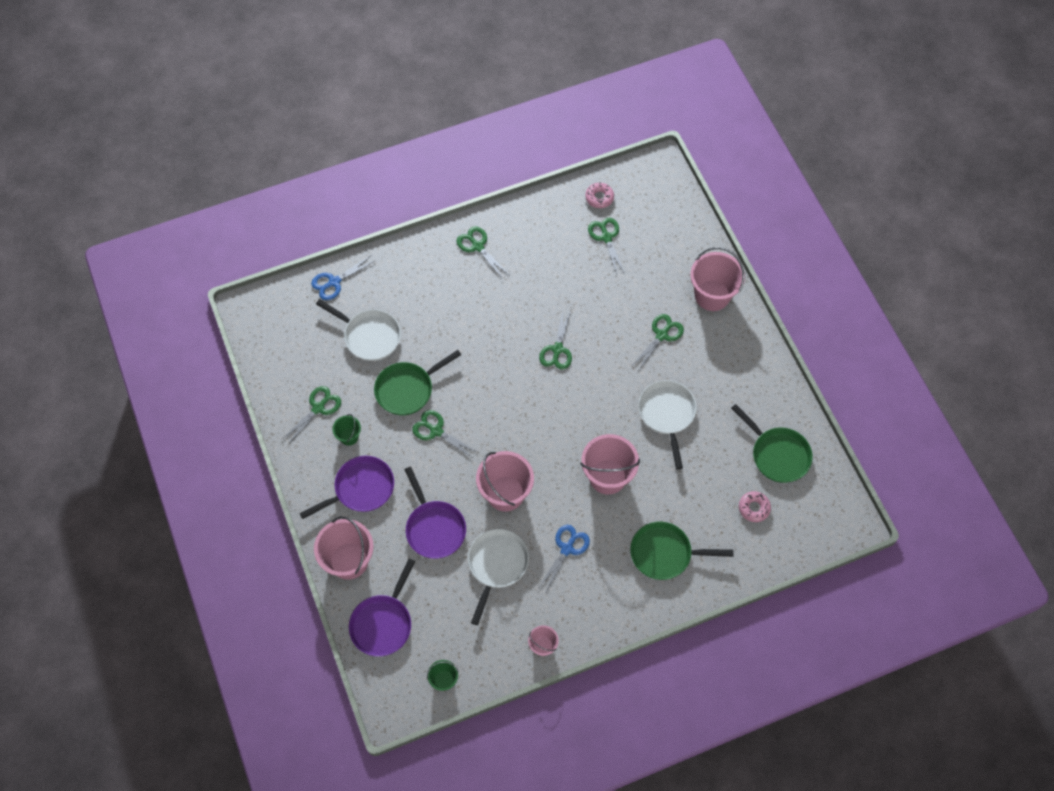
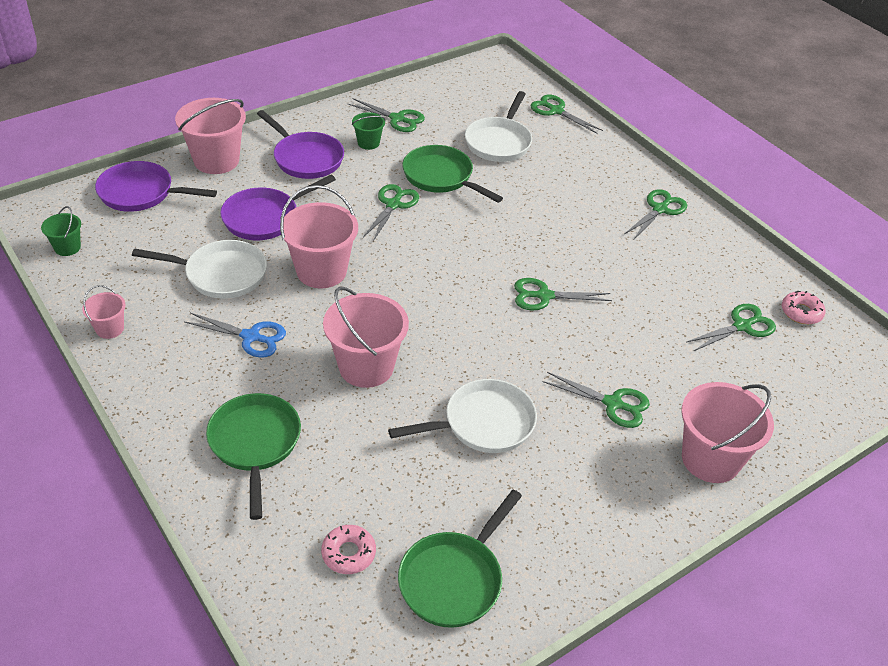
camera: 75 degrees right, 20 degrees down
blue scissors [311,256,376,300] -> green scissors [530,95,603,134]

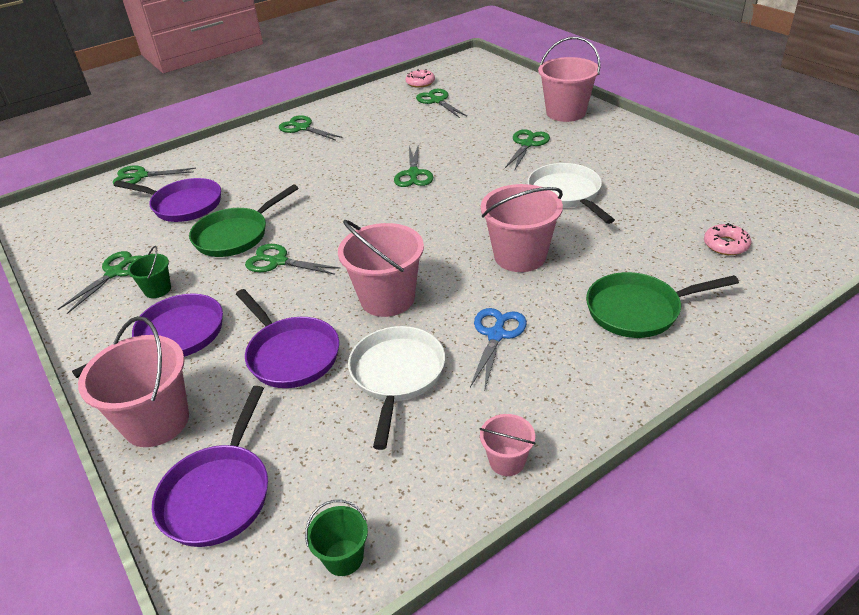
camera: 85 degrees left, 5 degrees down
green pan [398,490,522,628] -> none
white pan [465,91,532,162] -> purple pan [114,178,221,222]
green scissors [530,95,603,134] -> green scissors turned 45 degrees clockwise [113,166,196,184]

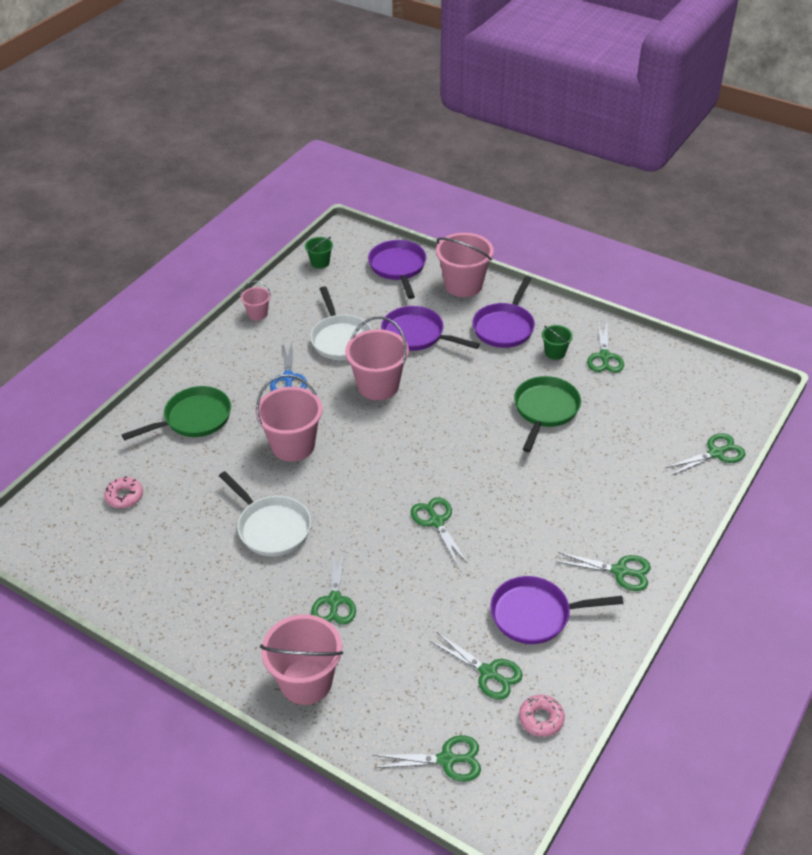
camera: 155 degrees right, 5 degrees up
purple pan [114,178,221,222] -> purple pan moved to [490,576,624,644]
green scissors [245,244,341,275] -> green scissors moved to [374,735,481,782]

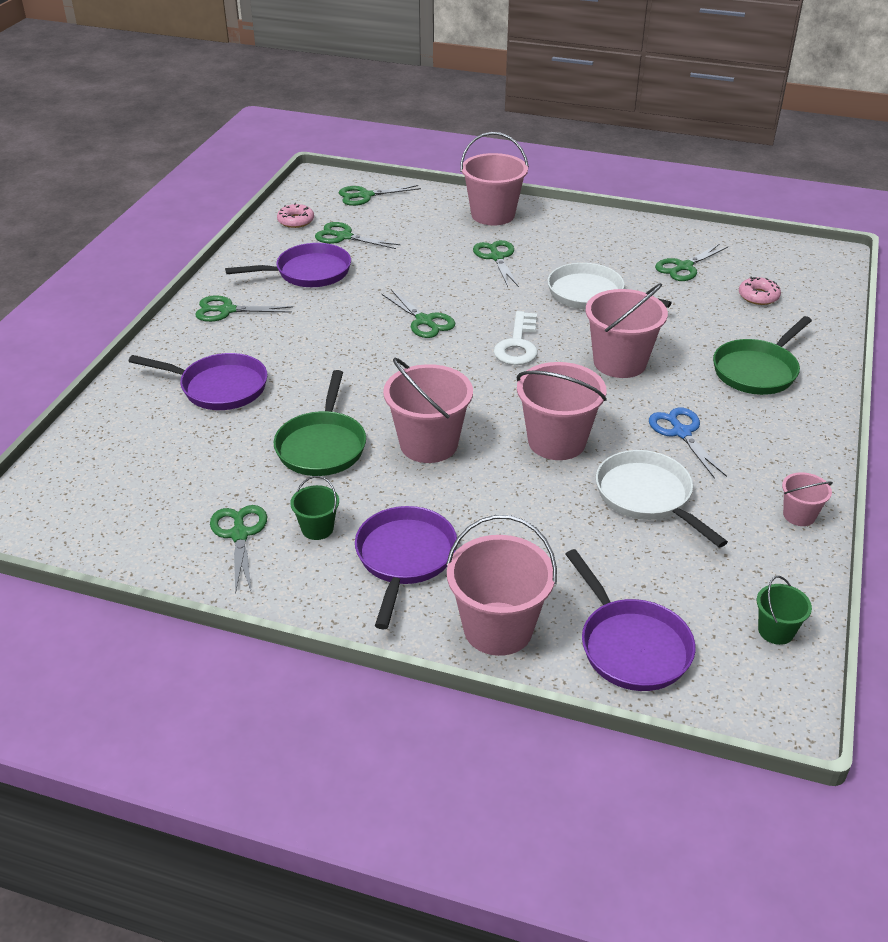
camera: 165 degrees right, 5 degrees down
purple pan [381,306,480,351] -> purple pan moved to [128,353,268,410]
green scissors [666,433,746,476] -> green scissors moved to [655,244,728,281]
none -> pink bucket [383,358,473,463]
none -> white key [494,311,538,365]

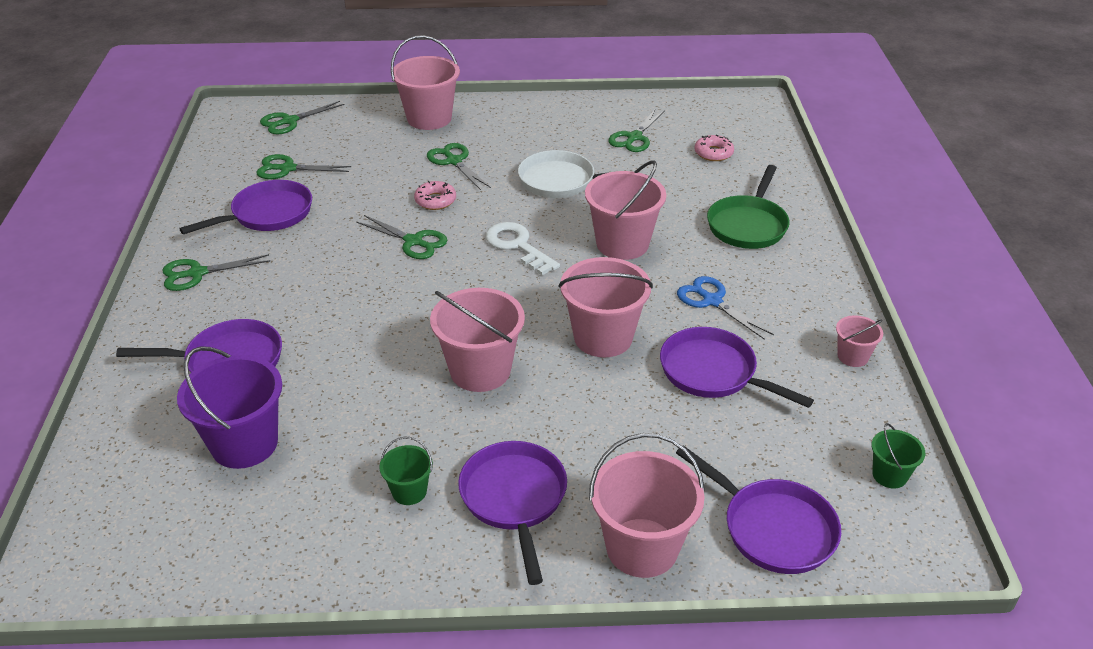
camera: 20 degrees left, 0 degrees up
green scissors [210,505,267,594] -> none
green pan [274,370,366,476] -> none
pink donut [277,203,314,228] -> pink donut moved to [414,181,456,210]
white key [494,311,538,365] -> white key turned 150 degrees clockwise [485,222,560,275]
white pan [596,450,728,548] -> purple pan [660,327,814,408]
none -> purple bucket [177,346,282,469]

